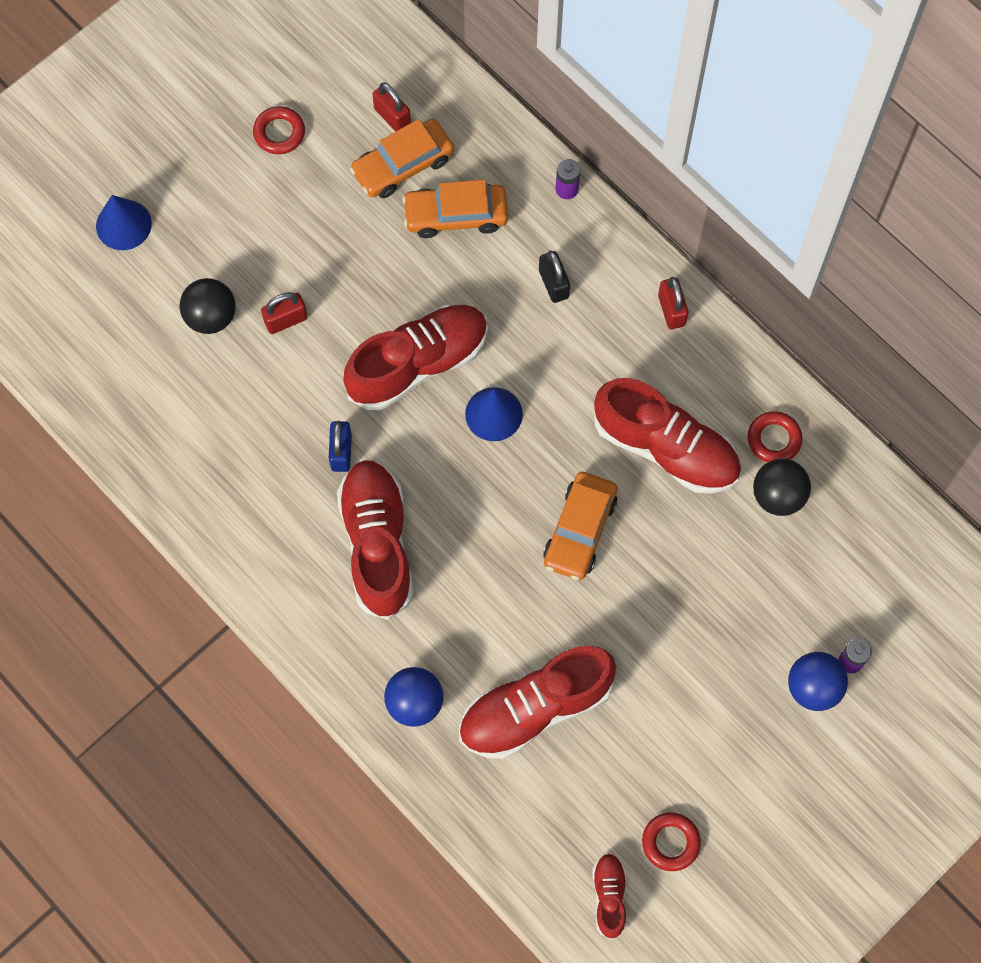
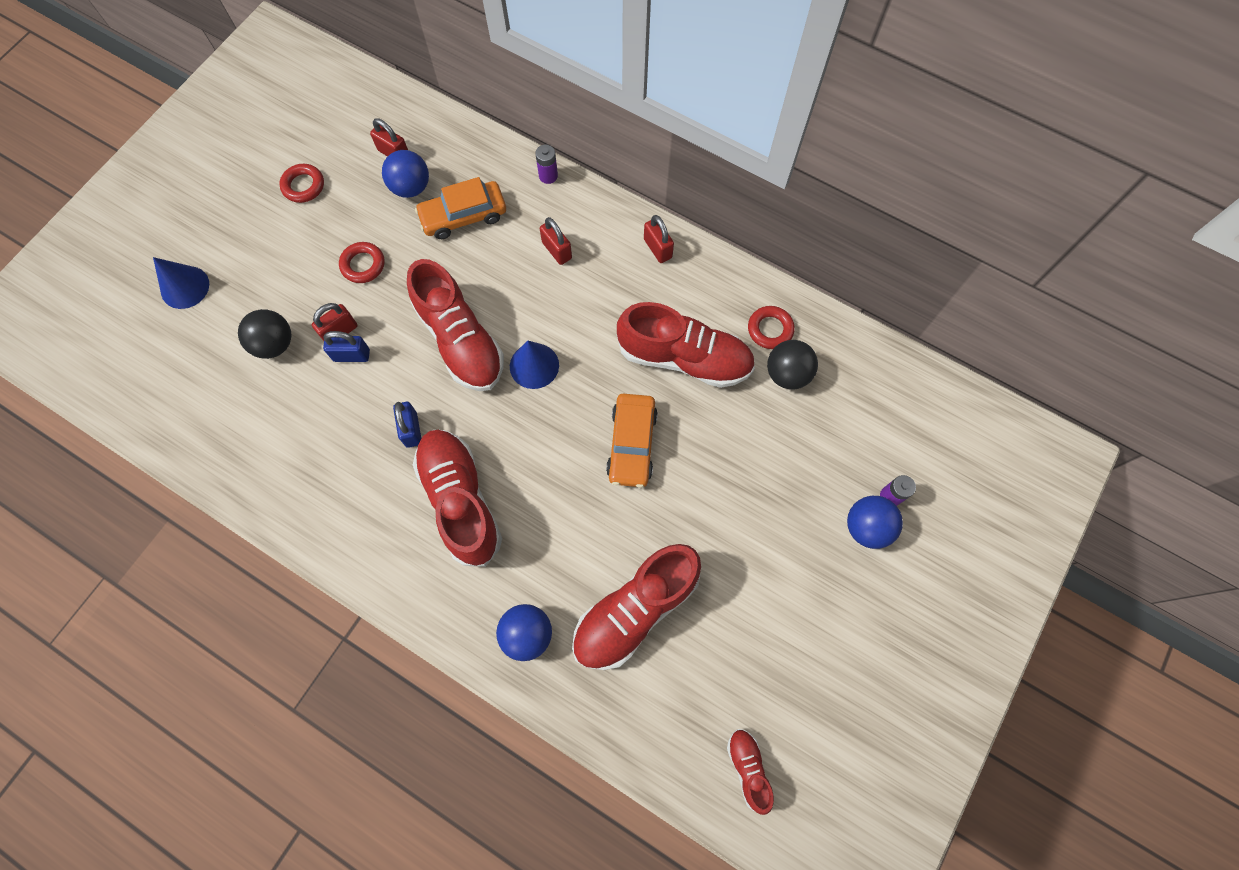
camera: 15 degrees left, 0 degrees up
red shoe [343,305,488,410] -> red shoe turned 105 degrees clockwise [407,259,504,391]
orange car [350,119,454,198] -> blue ball [382,150,429,198]
black padlock [539,250,570,303] -> red padlock [540,217,572,265]
red ring [642,812,701,871] -> red ring moved to [339,242,384,283]
none -> blue padlock [323,331,370,362]

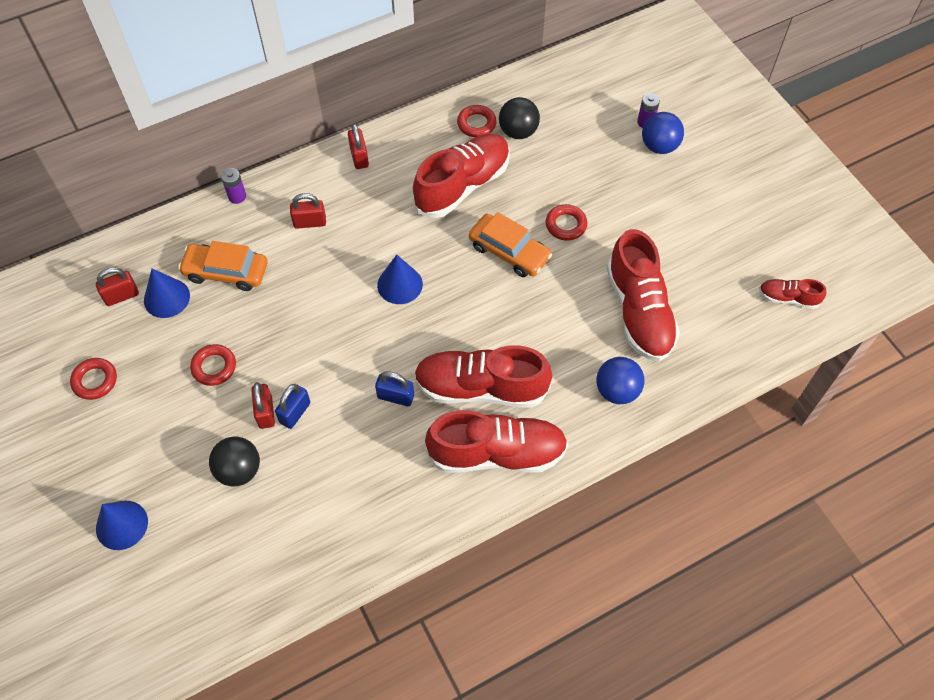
camera: 60 degrees left, 10 degrees down
blue ball [382,150,429,198] -> blue cone [144,269,190,318]
red shoe [407,259,504,391] -> red shoe moved to [425,410,568,473]
orange car [415,177,506,239] -> orange car turned 90 degrees clockwise [178,241,268,291]
red padlock [644,215,674,263] -> red padlock turned 75 degrees clockwise [348,123,369,169]
none -> red ring [546,204,588,241]

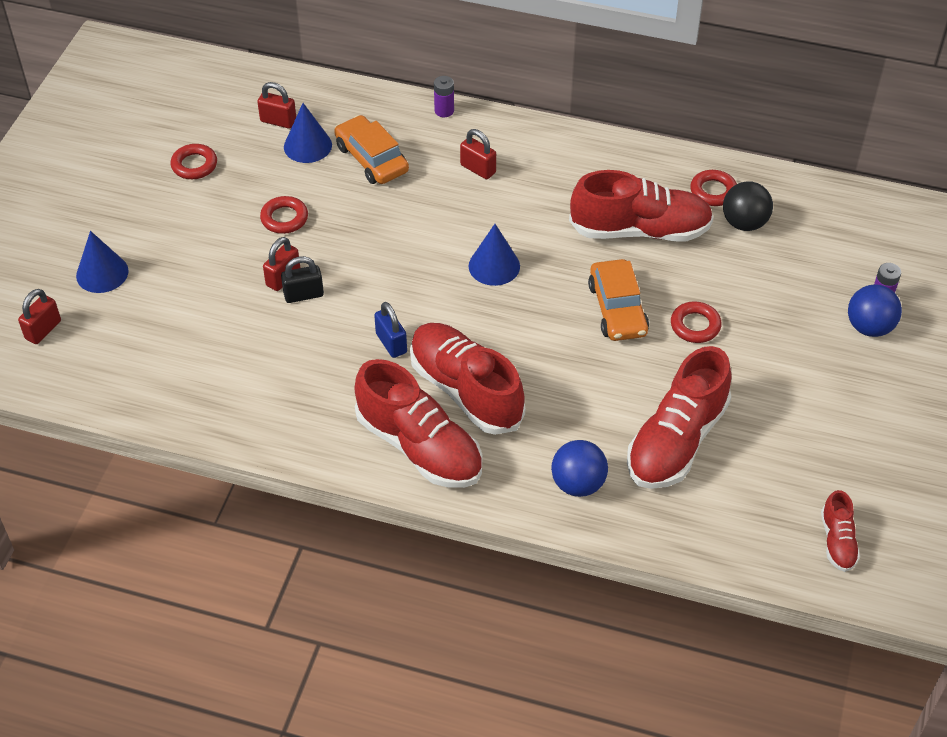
camera: 45 degrees right, 10 degrees down
black ball [209,437,260,486] -> none
blue padlock [275,384,310,429] -> black padlock [281,256,324,303]
red padlock [348,123,369,169] -> red padlock moved to [18,289,61,344]
red shoe [759,279,826,309] -> red shoe turned 150 degrees counterclockwise [821,490,860,572]

